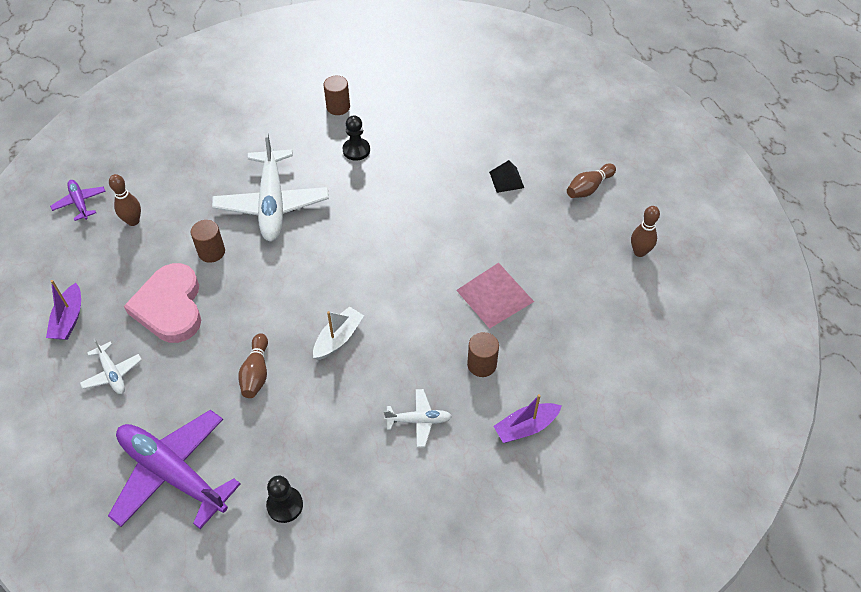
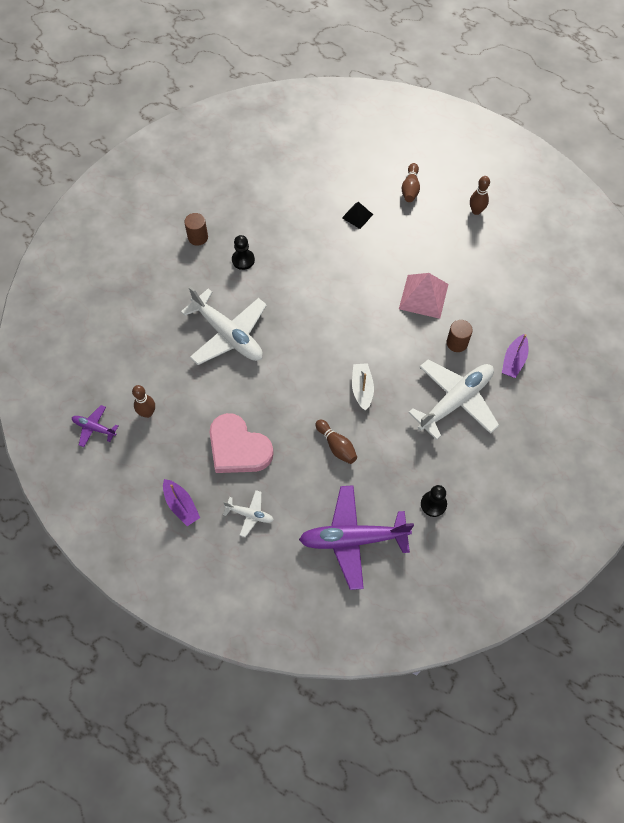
camera: 40 degrees left, 10 degrees up
brown cylinder [191,220,225,263] -> none
white plane [384,389,452,447] -> white plane [408,359,499,440], size x2.11

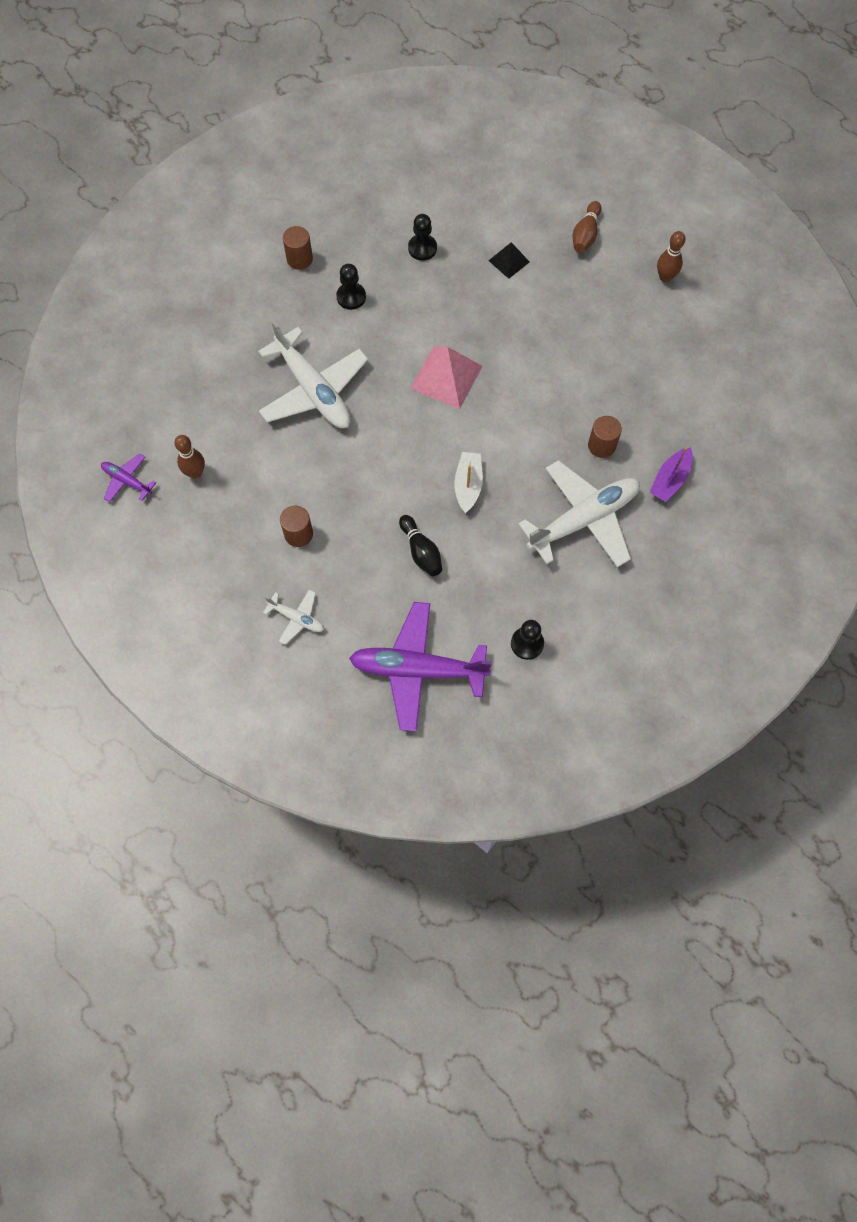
camera: 10 degrees right, 5 degrees up
purple boat [163,479,200,526] -> none
pink heart [210,413,274,473] -> brown cylinder [280,506,313,547]
brown bowling pin [315,419,357,464] -> black bowling pin [399,515,442,576]
pink pyramid [399,273,448,319] -> pink pyramid moved to [410,346,482,409]
none -> black pawn [408,214,437,261]

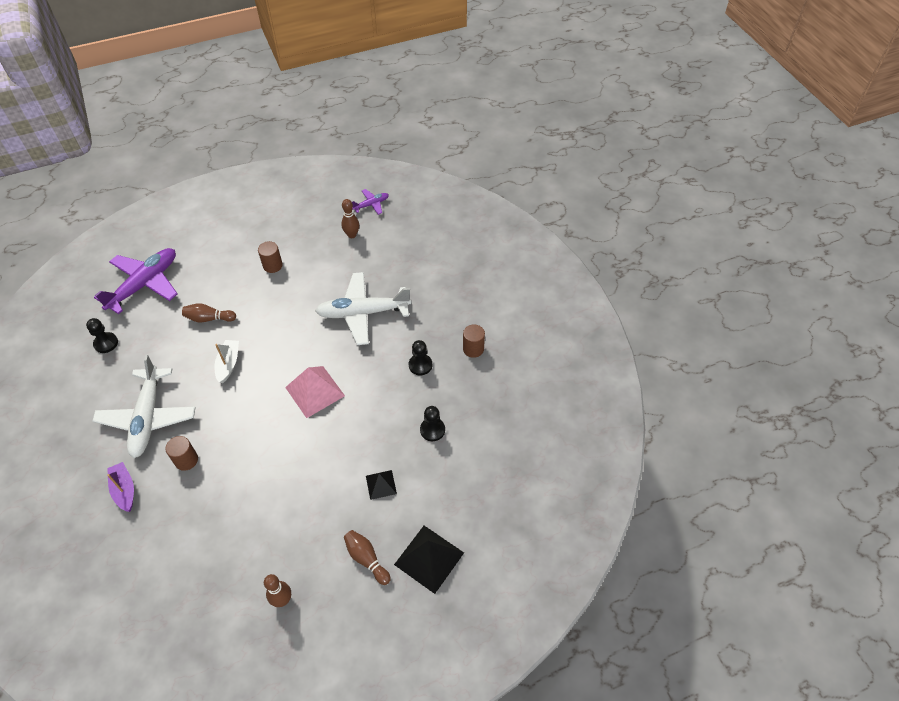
camera: 120 degrees right, 15 degrees down
white plane [263,590,324,645] -> none
black bowling pin [399,515,442,576] -> brown bowling pin [182,303,236,322]
white boat [454,452,483,513] -> white boat turned 120 degrees counterclockwise [214,340,239,383]
none -> black pyramid [394,526,464,594]

